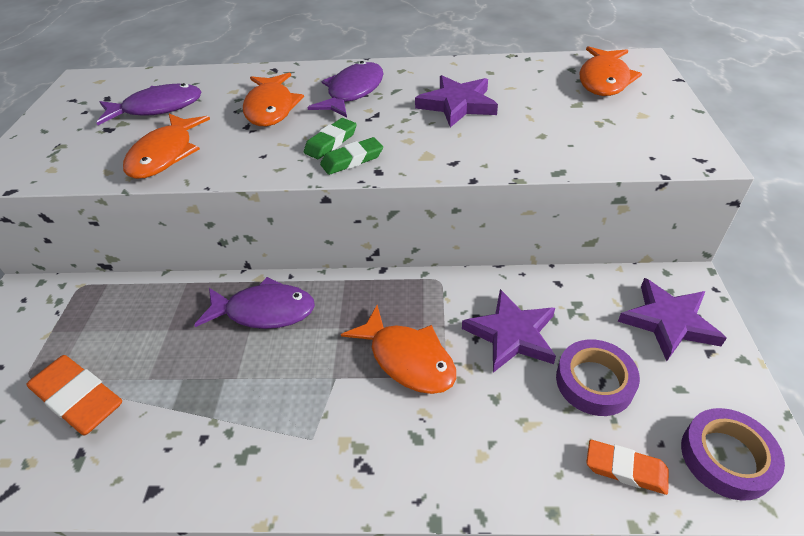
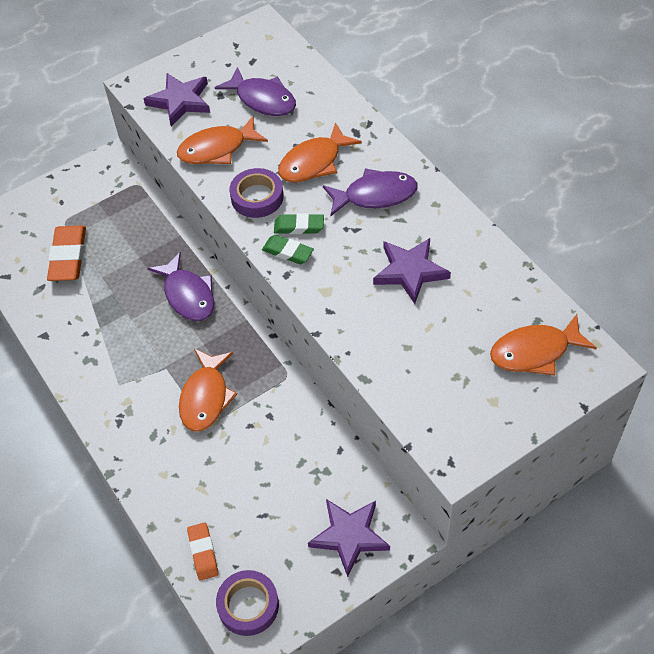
camera: 55 degrees right, 10 degrees up
purple star [462,289,556,373] -> purple star moved to [144,73,210,126]
purple tape [556,339,640,416] -> purple tape moved to [229,168,284,218]

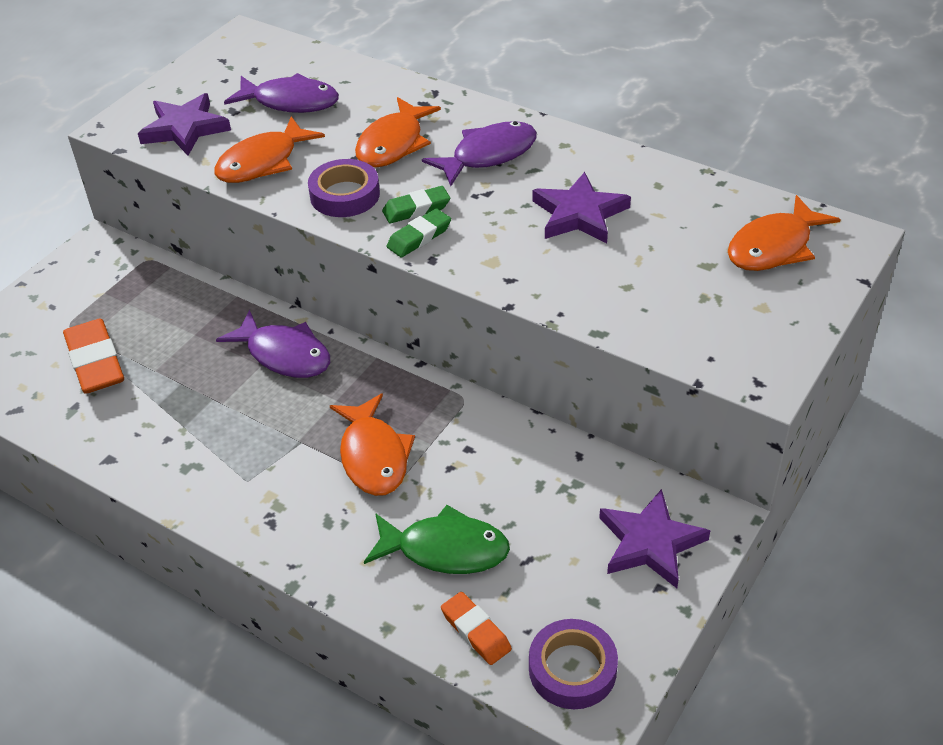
camera: 25 degrees left, 10 degrees down
green eraser [262,235,314,264] -> green eraser turned 45 degrees counterclockwise [387,208,451,257]
none -> green fish [364,505,510,574]

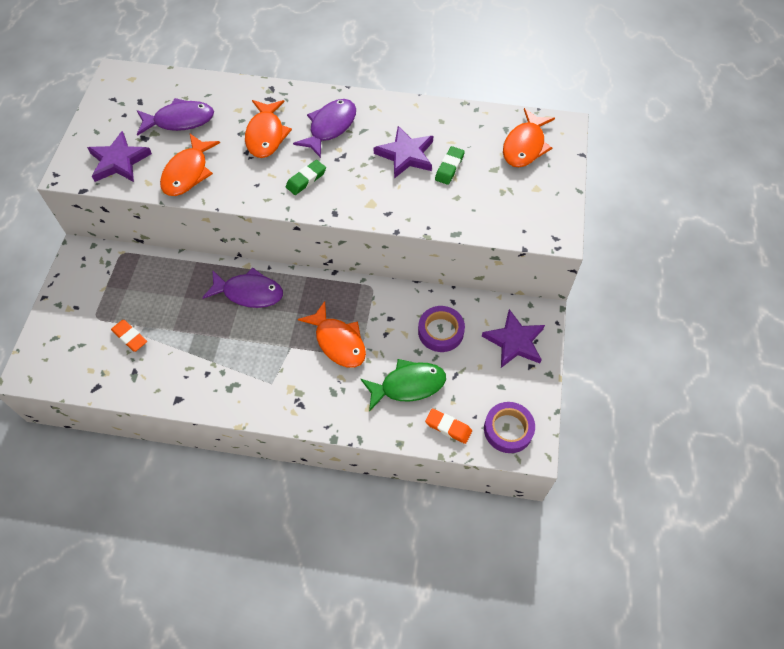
camera: 25 degrees left, 15 degrees up
orange eraser [63,319,124,394] -> orange eraser [111,320,147,352], size x0.59
purple tape [308,159,380,217] -> purple tape moved to [418,306,465,352]
green eraser [387,208,451,257] -> green eraser moved to [435,146,465,185]

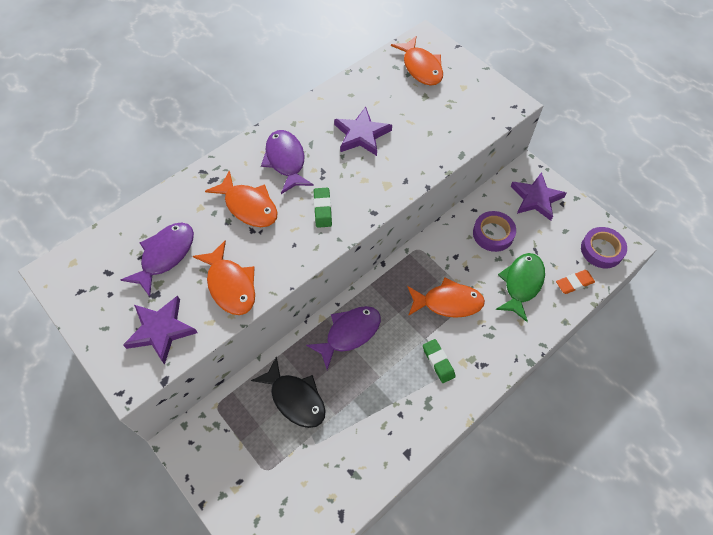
camera: 50 degrees left, 0 degrees up
orange eraser [111,320,147,352] -> none
green eraser [435,146,465,185] -> green eraser moved to [423,339,456,383]
none -> black fish [251,356,326,428]

